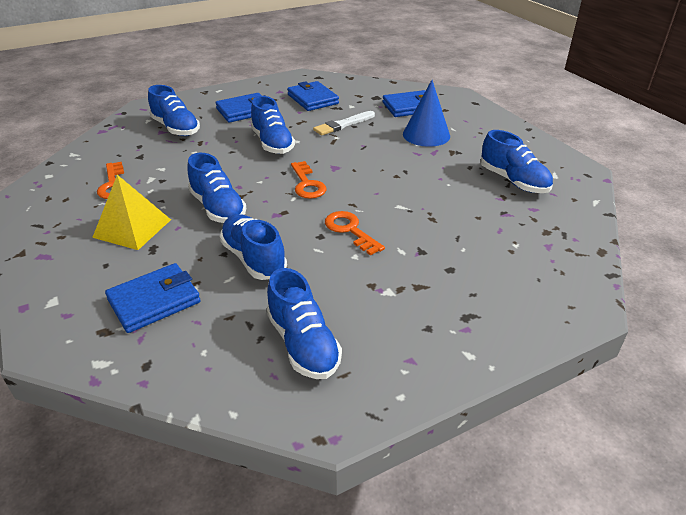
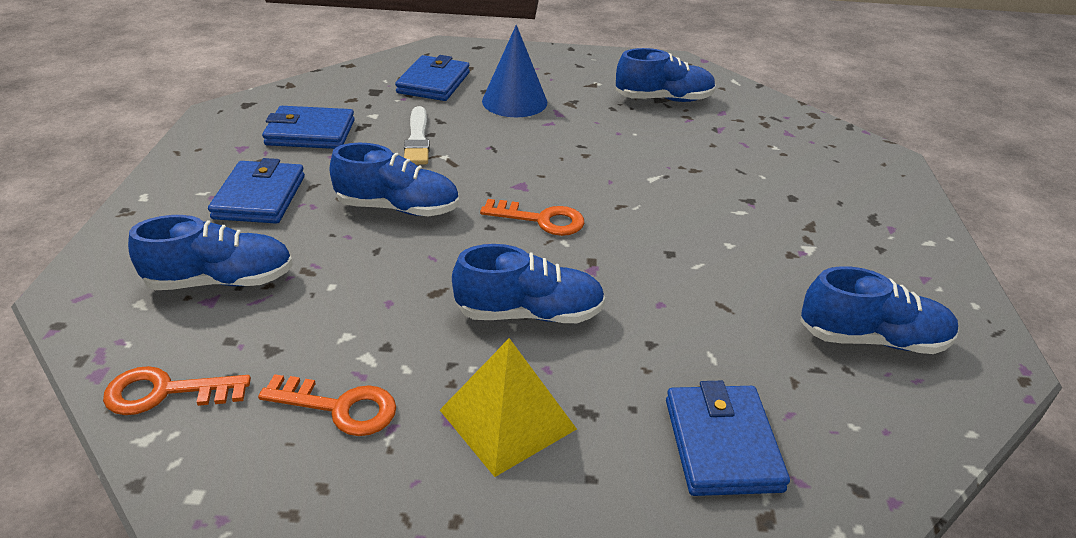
camera: 60 degrees left, 0 degrees up
blue shoe [220,214,287,280] -> none
orange key [325,211,385,256] -> orange key moved to [103,366,251,415]

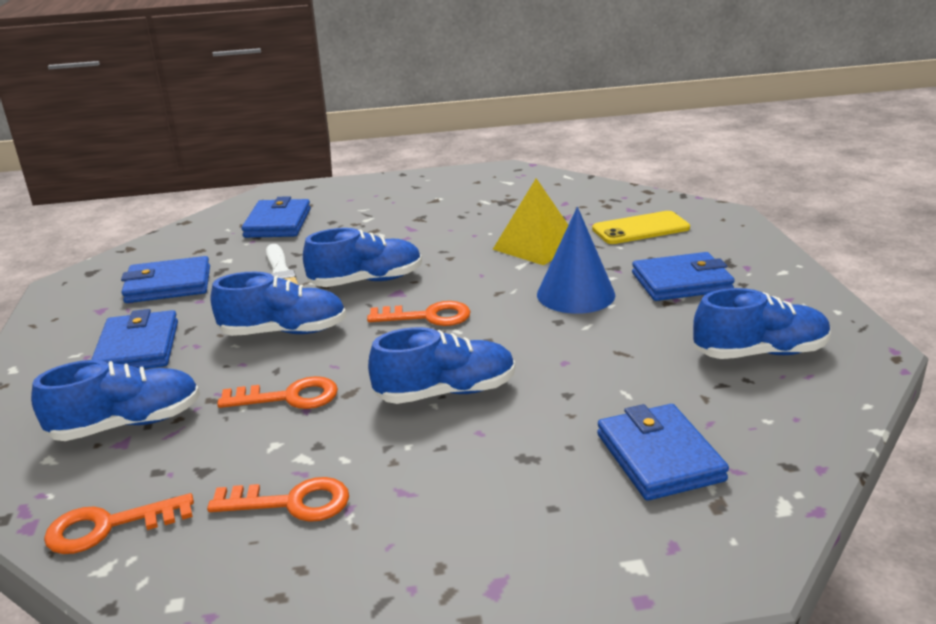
camera: 10 degrees left, 10 degrees down
yellow pyramid [440,338,577,477] -> yellow pyramid moved to [493,178,568,265]
blue cone [482,25,547,117] -> blue cone moved to [537,207,615,314]
blue shoe [616,48,716,102] -> blue shoe moved to [303,228,422,287]
none -> orange key [217,376,338,409]
none -> yellow phone [592,211,690,244]
none -> blue wallet [632,252,735,301]

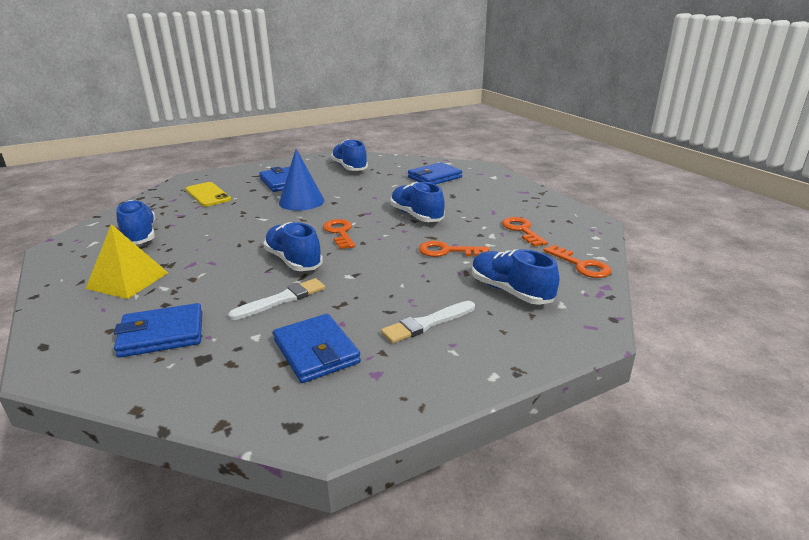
camera: 110 degrees left, 0 degrees up
blue wallet [91,309,178,369] -> white brush [381,301,475,343]
blue shoe [211,272,346,336] -> blue shoe moved to [116,200,155,245]
orange key [217,376,338,409] -> orange key turned 60 degrees counterclockwise [419,241,489,257]
yellow pyramid [493,178,568,265] -> yellow pyramid moved to [85,224,168,299]

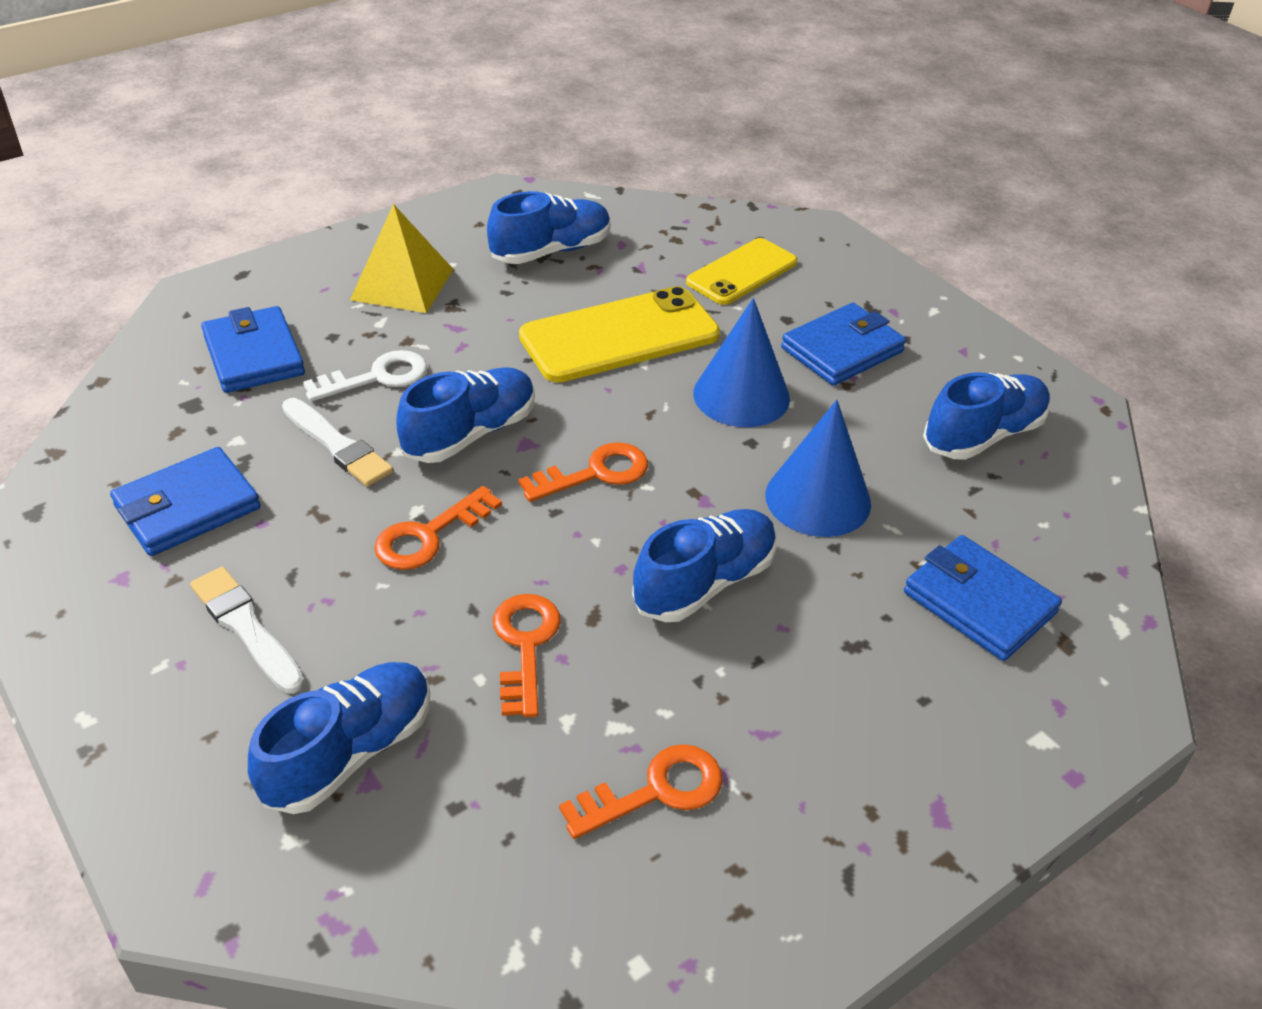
camera: 80 degrees right, 15 degrees up
orange key [543,245,611,278] -> orange key moved to [374,486,502,570]
none -> white key [303,350,427,402]
none -> yellow phone [519,286,720,383]
none -> blue cone [765,400,871,537]

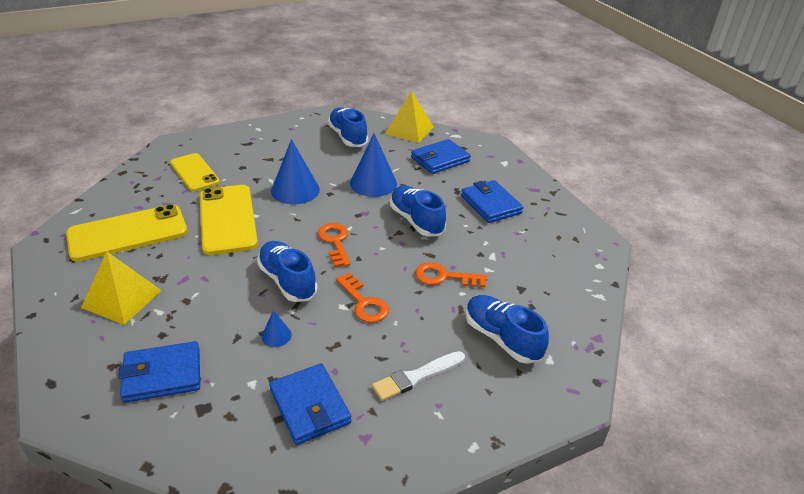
camera: 80 degrees left, 5 degrees down
white brush [282,398,393,487] -> blue cone [262,310,292,347]
white key [303,350,427,402] -> none
blue shoe [487,191,611,264] -> yellow phone [66,204,187,262]
orange key [559,744,723,839] -> none
blue wallet [781,303,906,386] -> blue wallet moved to [461,180,523,223]
none -> yellow pyramid [385,91,434,143]

